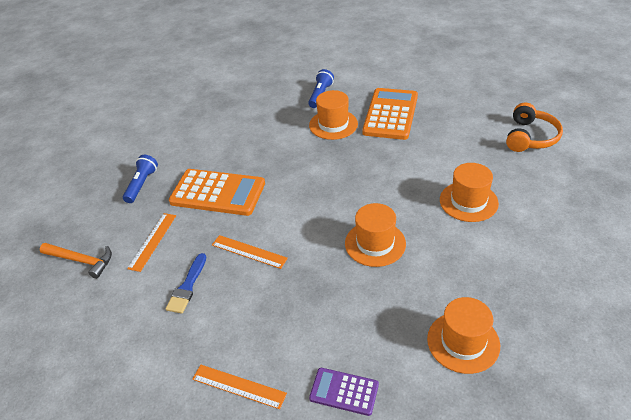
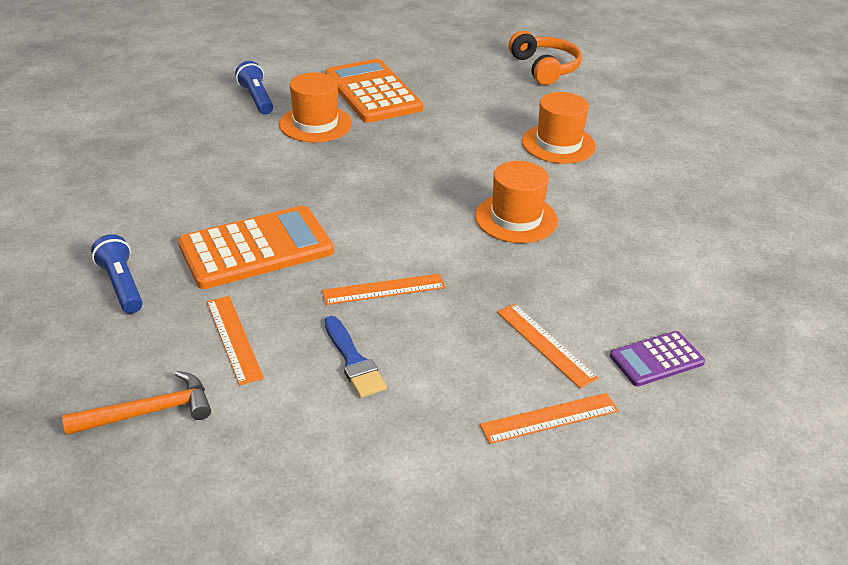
camera: 45 degrees left, 5 degrees down
orange hat [427,297,500,374] -> none
none -> orange ruler [497,304,598,388]

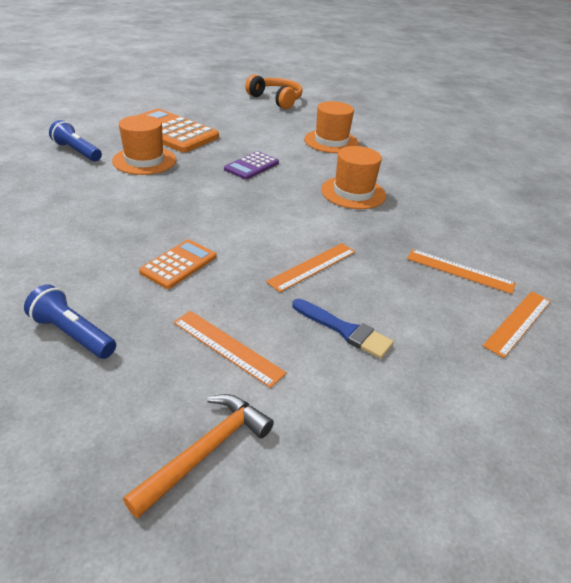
camera: 30 degrees left, 0 degrees up
orange calculator [178,206,334,289] -> orange calculator [139,239,216,289], size x0.54
purple calculator [610,331,705,387] -> purple calculator moved to [224,151,279,180]

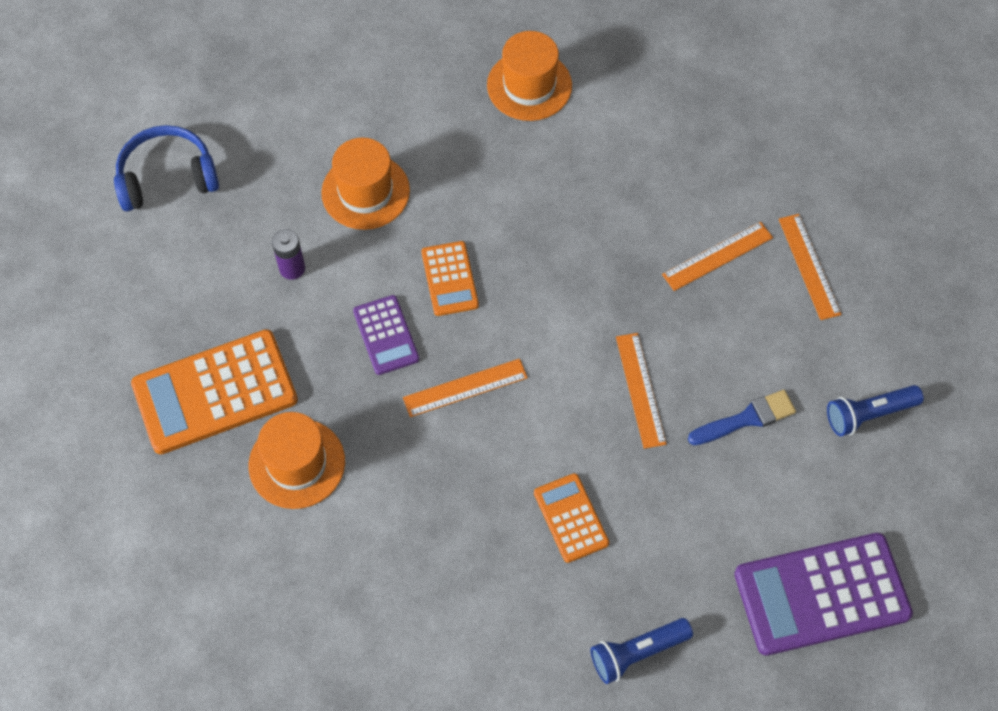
camera: 55 degrees left, 25 degrees up
blue flashlight [49,120,102,161] -> blue flashlight moved to [827,385,924,436]
orange hammer [123,394,274,518] -> purple calculator [734,533,913,656]
orange ruler [174,311,287,388] -> orange ruler moved to [403,359,528,417]
orange headphones [245,74,303,109] -> blue headphones [114,125,219,212]
orange hat [321,146,386,209] -> orange hat moved to [487,31,572,121]
none -> purple battery [272,229,305,280]
none -> orange calculator [421,241,479,316]

